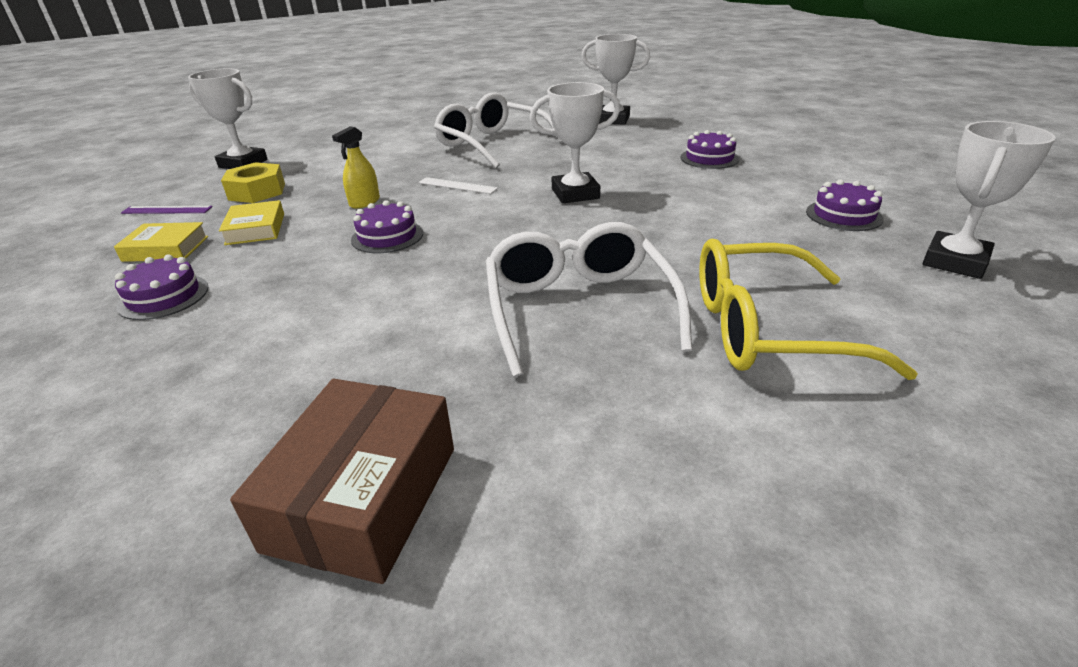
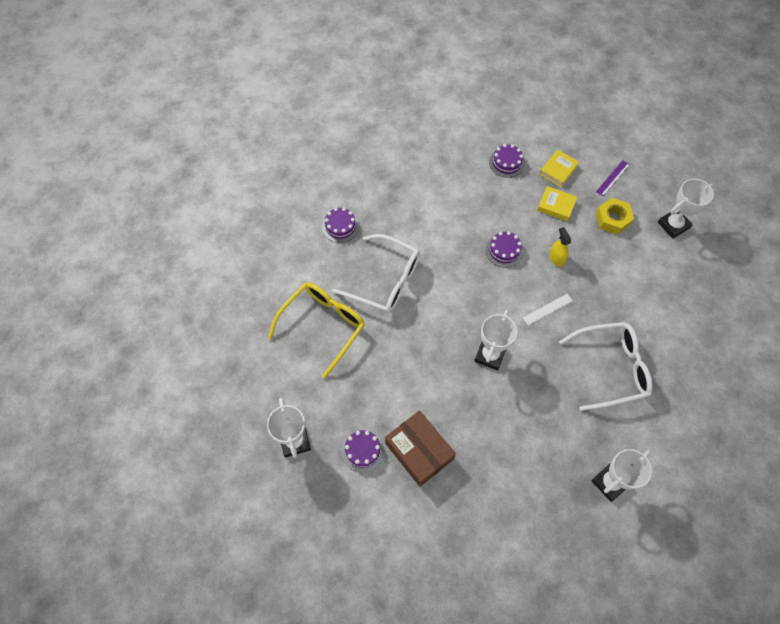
camera: 125 degrees right, 30 degrees up
brown box [230,379,454,584] -> brown box moved to [385,410,456,487]
purple cake [681,130,739,169] -> purple cake moved to [322,207,359,243]

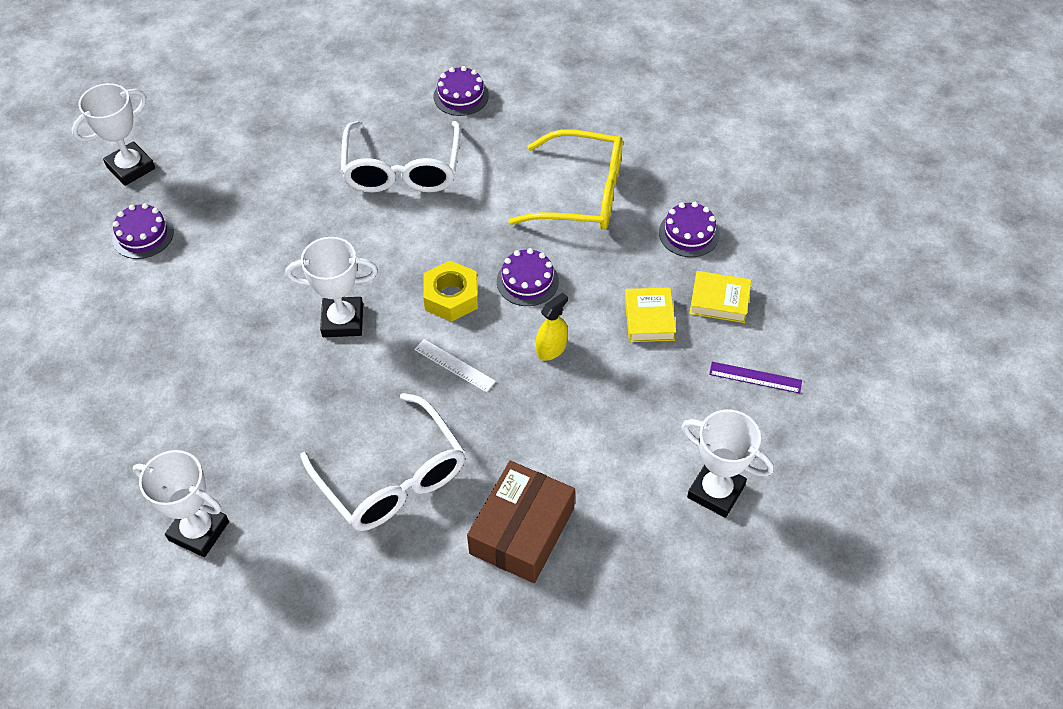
camera: 65 degrees right, 10 degrees down
yellow glasses [268,282,365,378] -> yellow glasses moved to [508,129,623,230]
brown box [385,410,456,487] -> brown box moved to [467,461,575,583]
yellow nut [596,198,634,235] -> yellow nut moved to [423,261,478,322]

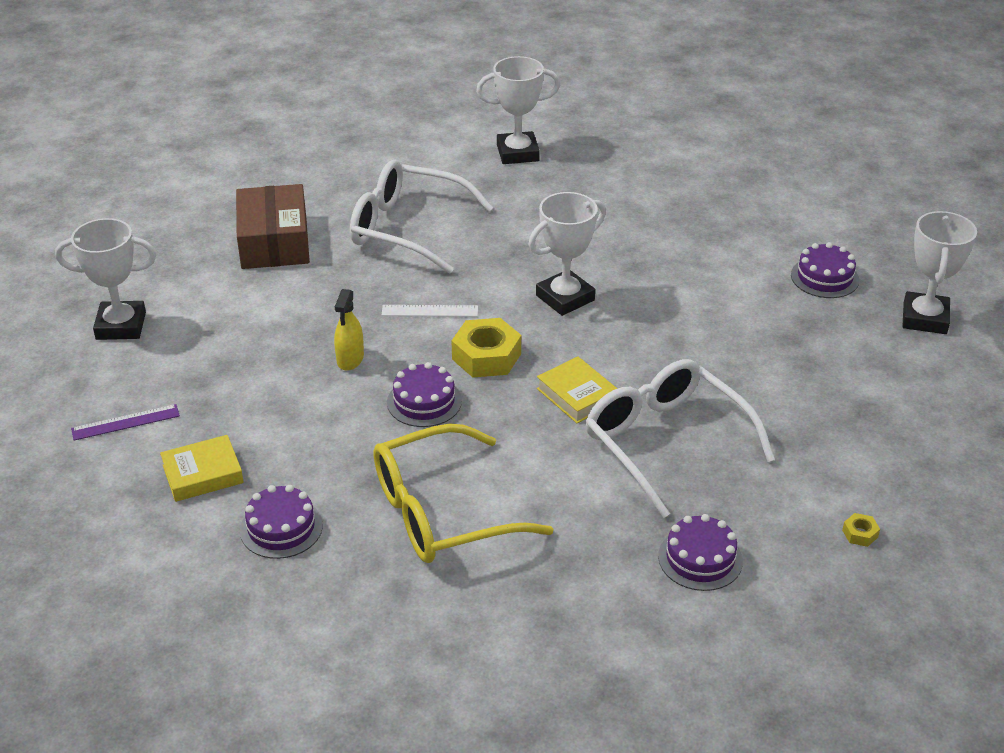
camera: 145 degrees right, 15 degrees down
yellow book [625,287,676,342] -> yellow book moved to [537,356,617,423]
none -> yellow nut [842,513,880,547]

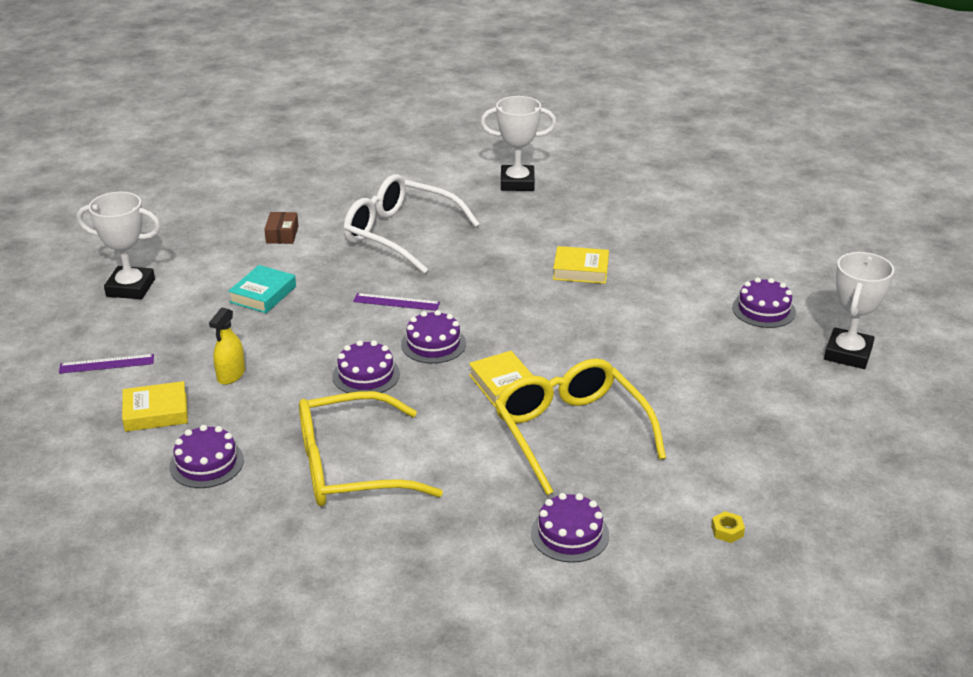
camera: 10 degrees right, 5 degrees down
brown box [236,184,310,269] -> brown box [264,212,298,244], size x0.47
yellow spray bottle [334,289,364,371] -> yellow spray bottle moved to [209,307,245,385]
white ruler [382,305,478,317] -> purple ruler [353,293,440,311]
yellow nut [451,318,521,378] -> purple cake [401,310,466,364]
white trophy [529,192,606,316] -> none
white glasses [585,359,775,518] -> yellow glasses [495,358,666,495]
none -> turquoise book [228,265,296,313]
none -> yellow book [553,246,609,284]

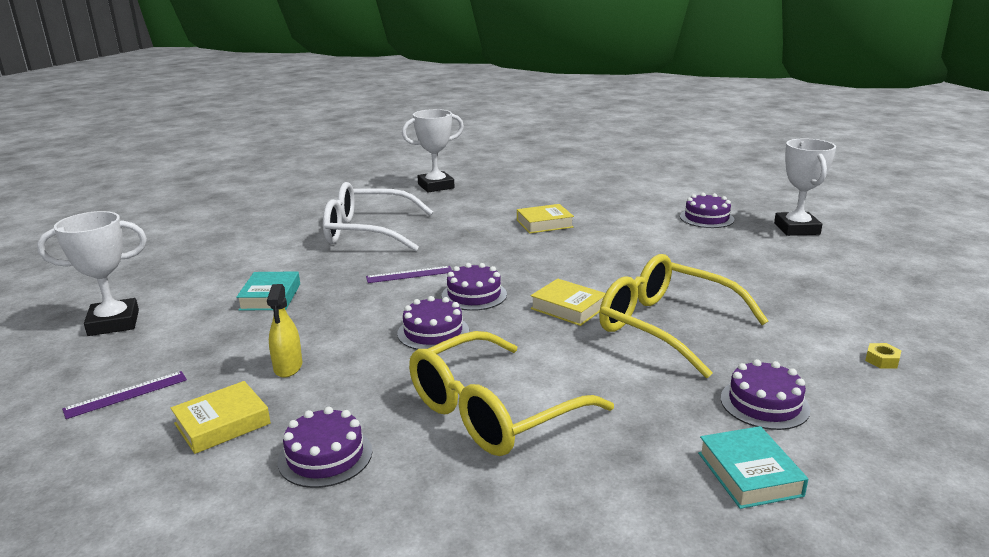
camera: 25 degrees left, 10 degrees down
brown box [264,212,298,244] -> none
none -> turquoise book [698,426,808,509]

